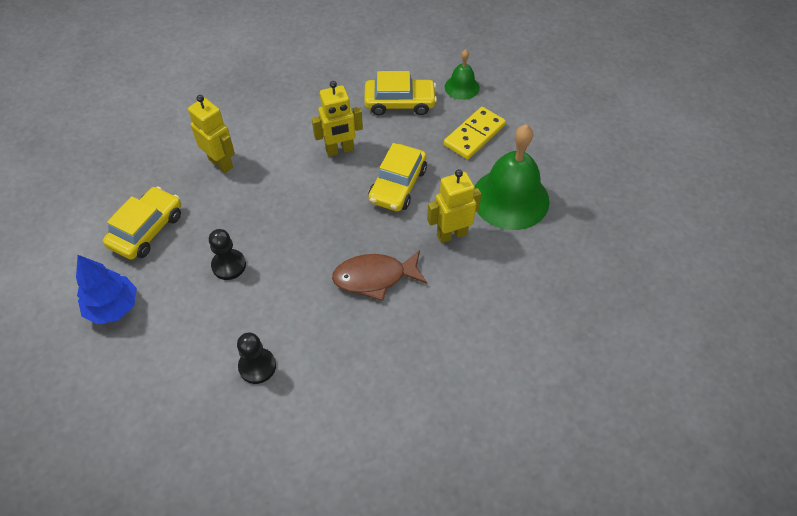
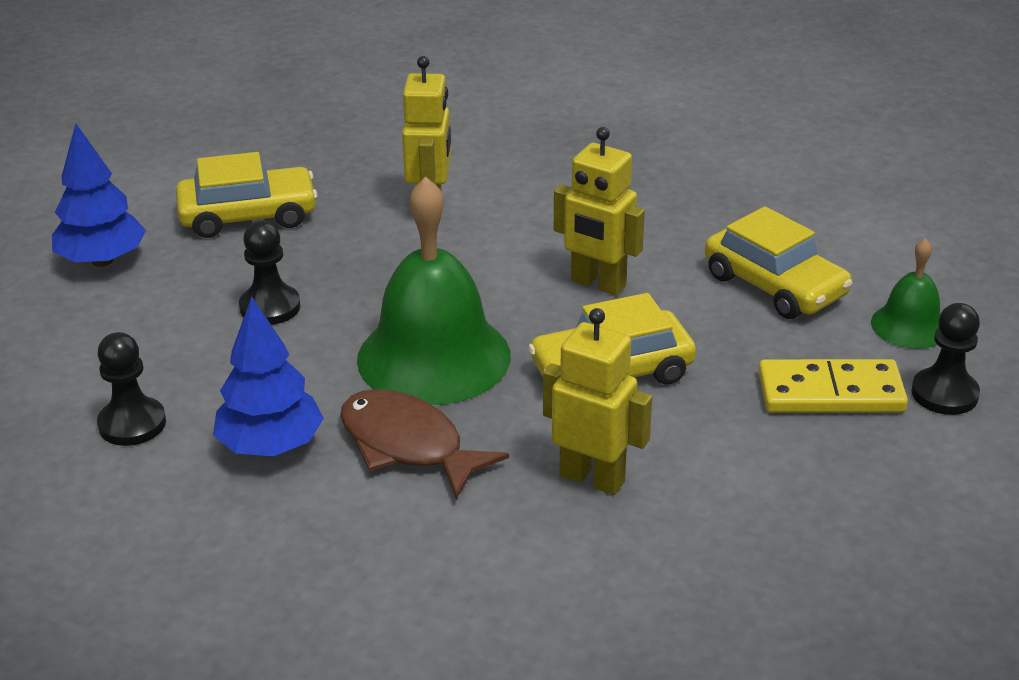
camera: 50 degrees right, 20 degrees down
green bell [475,124,549,230] -> green bell moved to [357,177,511,405]
none -> blue tree [213,297,324,456]
none -> black pawn [911,303,980,415]

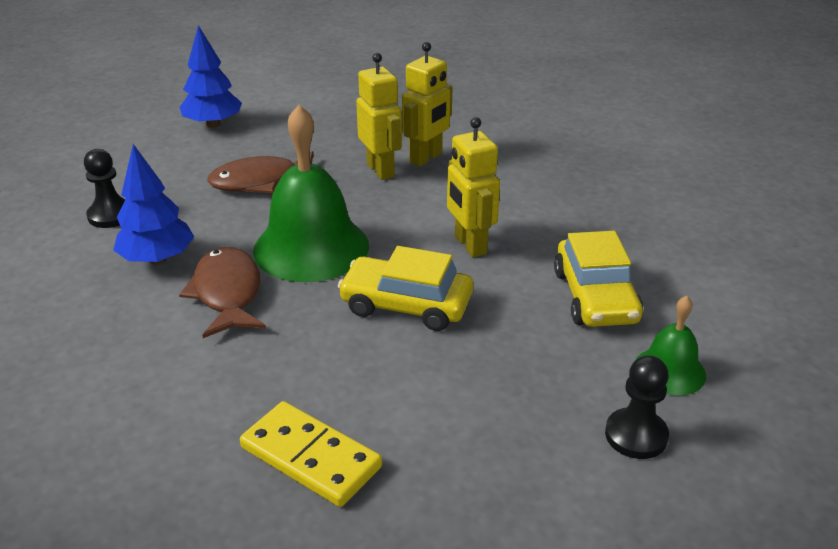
camera: 35 degrees right, 0 degrees up
yellow car [176,152,318,238] -> none
black pawn [239,221,300,325] -> brown fish [207,151,314,193]
yellow robot [543,308,652,495] -> yellow robot moved to [356,53,402,180]
yellow domino [759,359,908,413] -> yellow domino moved to [240,401,382,507]

